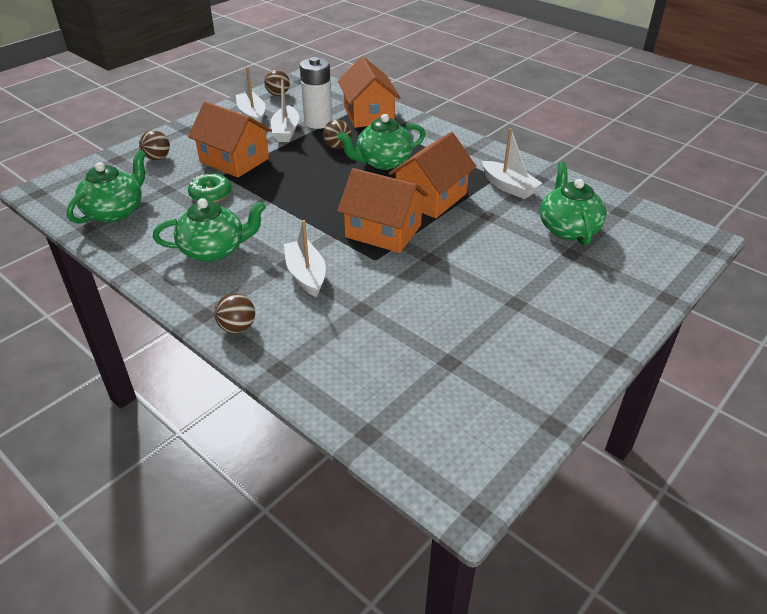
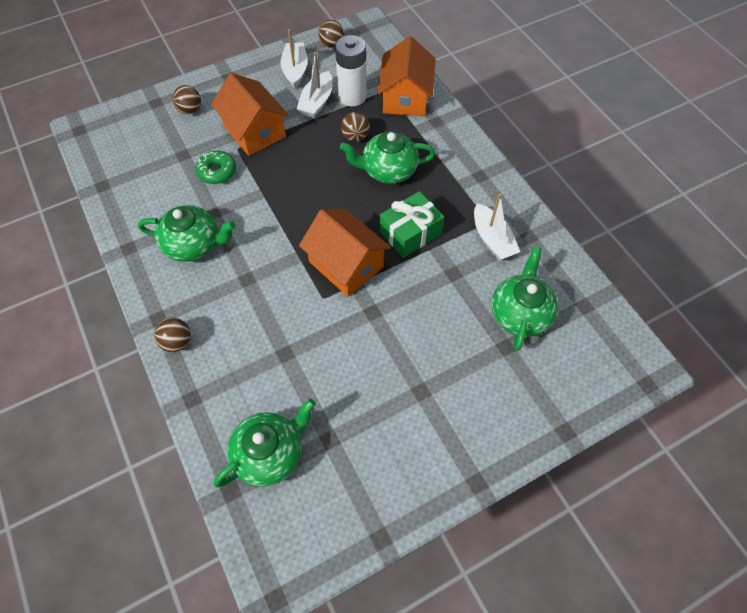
camera: 20 degrees right, 20 degrees up
green teapot [66,150,146,224] -> green teapot moved to [213,399,316,487]
white boat [284,220,326,297] -> none
orange house [389,132,476,219] -> green gift [380,191,444,258]

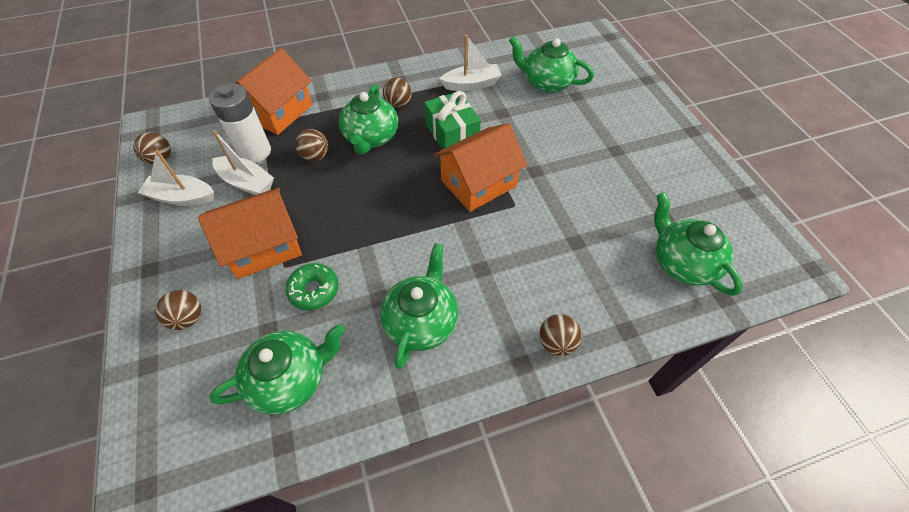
camera: 80 degrees left, 5 degrees down
orange house [378,36,436,116] -> orange house turned 75 degrees counterclockwise [235,48,312,135]
none -> green teapot [209,324,345,415]
none -> brown ball [383,77,412,108]

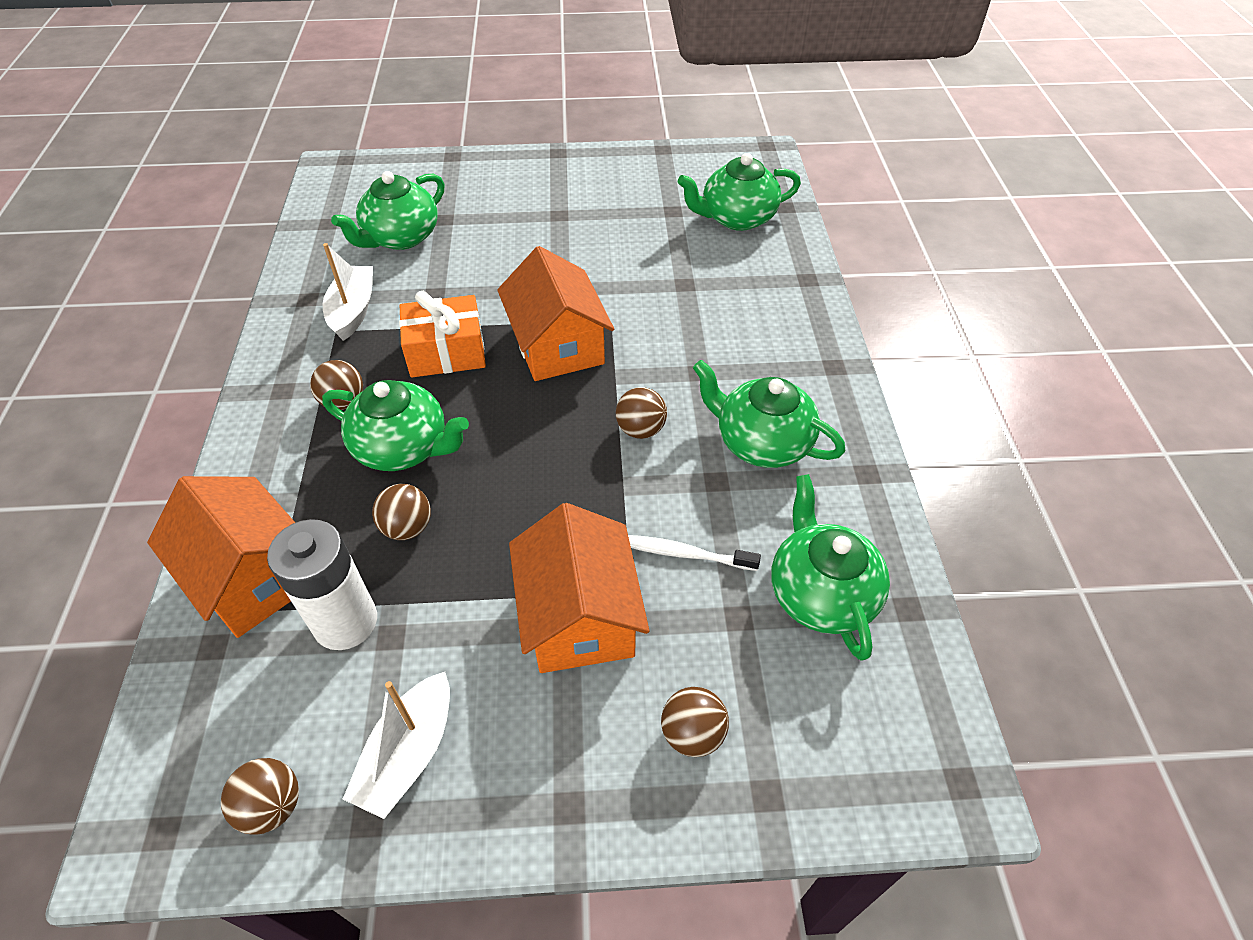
camera: 75 degrees left, 5 degrees down
white boat [212,130,274,195] -> none
green donut [285,263,339,310] -> white toothbrush [628,535,761,571]
green gift [424,91,481,150] -> orange gift [399,291,486,378]
brown ball [539,314,582,356] -> brown ball moved to [616,387,667,439]

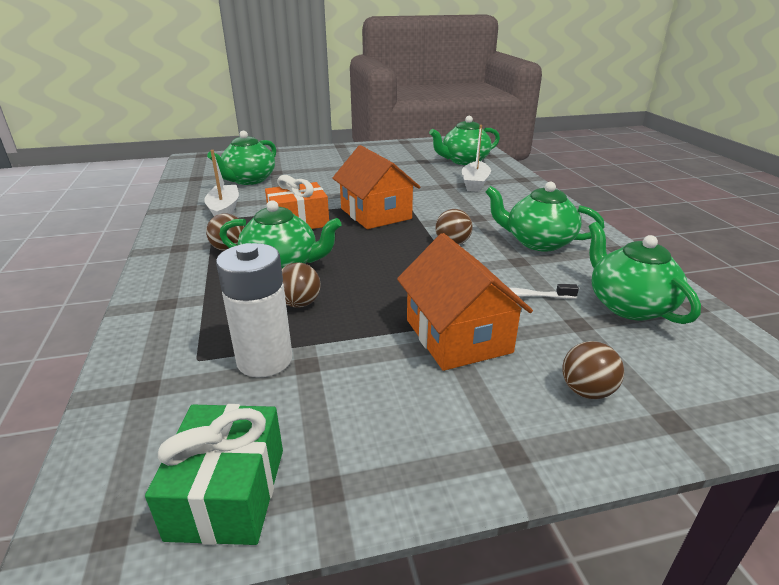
camera: 10 degrees left, 20 degrees down
orange house [147,476,295,638] -> none
brown ball [221,758,299,835] -> green gift [145,404,283,545]
white boat [343,672,450,819] -> white boat moved to [462,125,491,192]

